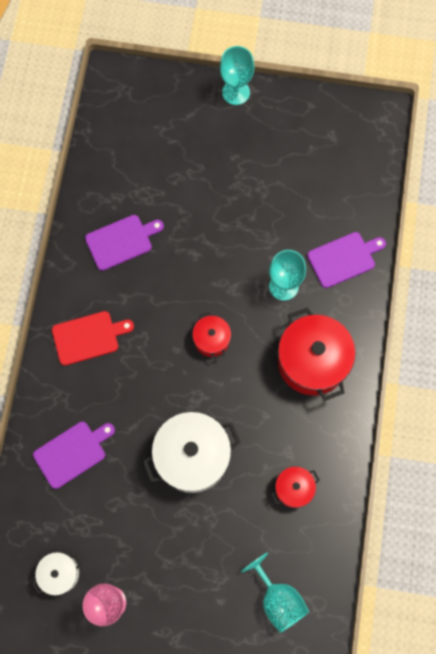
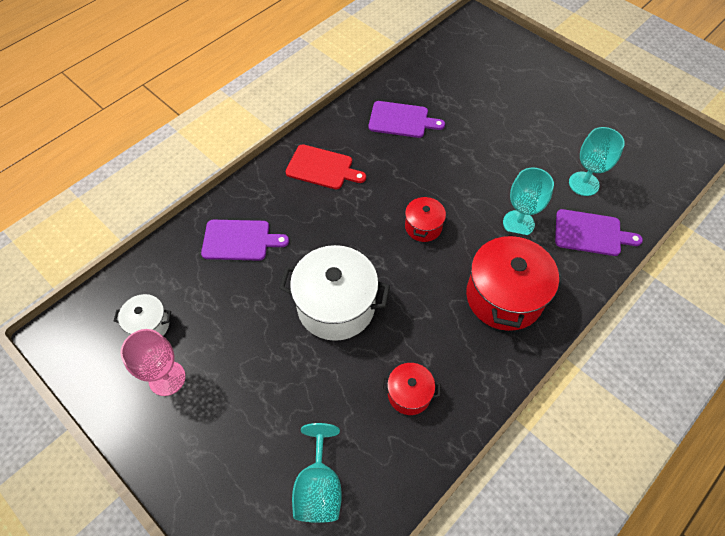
camera: 35 degrees right, 15 degrees down
turquoise goblet [220,46,255,105] -> turquoise goblet moved to [569,127,625,196]

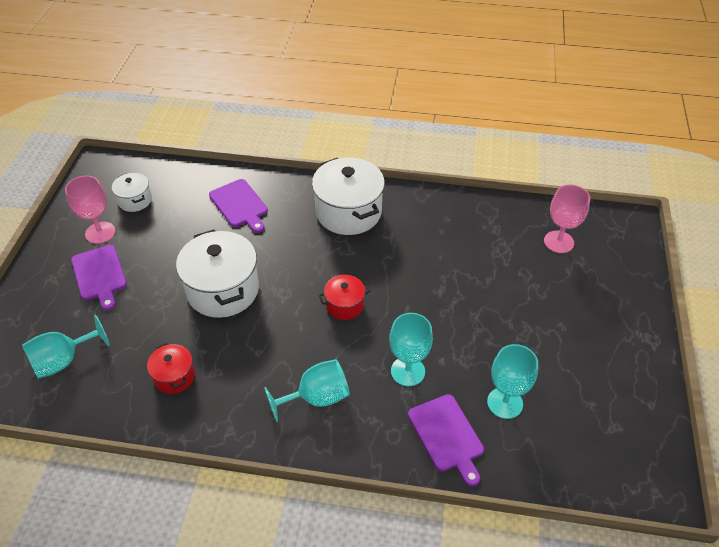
camera: 55 degrees right, 10 degrees down
red cutting board [285,144,366,189] -> white pot [312,158,385,235]
purple cutting board [369,101,445,138] -> purple cutting board moved to [71,245,127,310]
red pot [466,231,559,331] -> turquoise goblet [264,359,350,422]
none -> pink goblet [544,185,590,253]

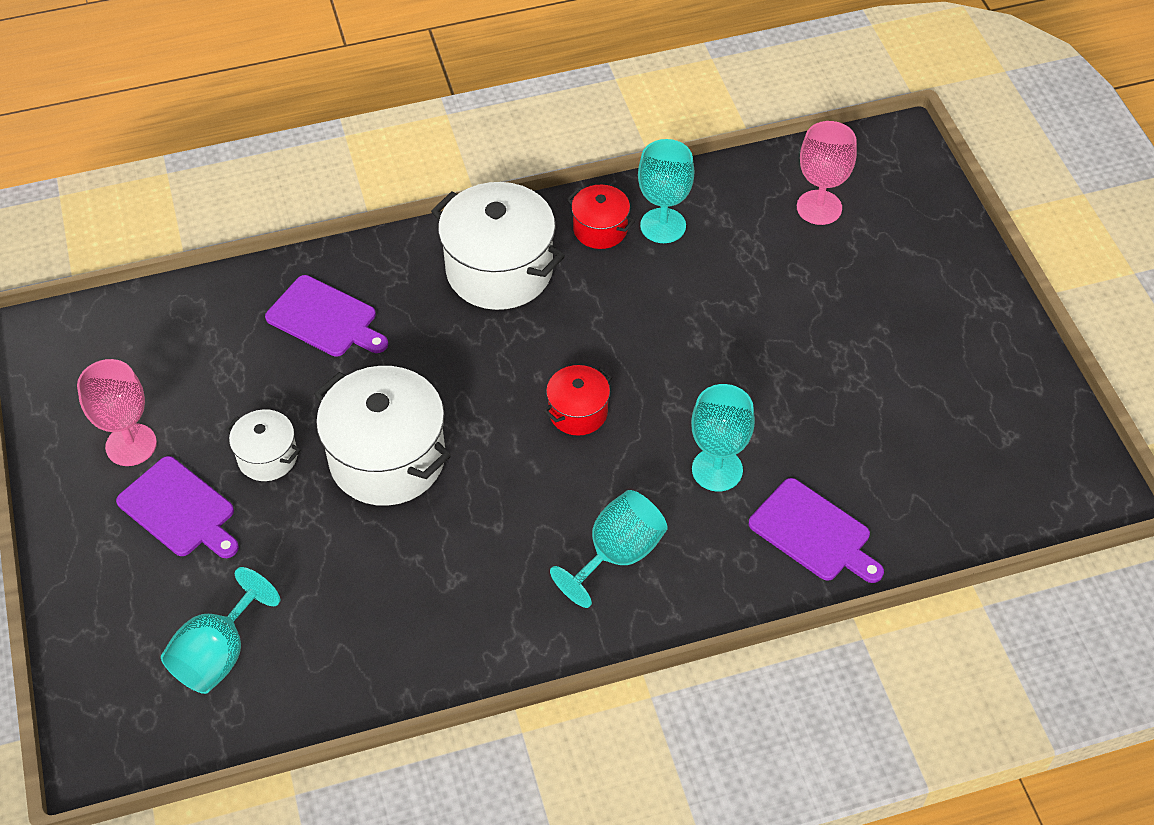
camera: 25 degrees left, 5 degrees up
white pot [112,173,152,212] -> white pot moved to [225,409,301,481]
red pot [147,343,195,394] -> red pot moved to [567,185,635,249]
turquoise goblet [487,344,538,419] -> turquoise goblet moved to [638,139,694,243]

